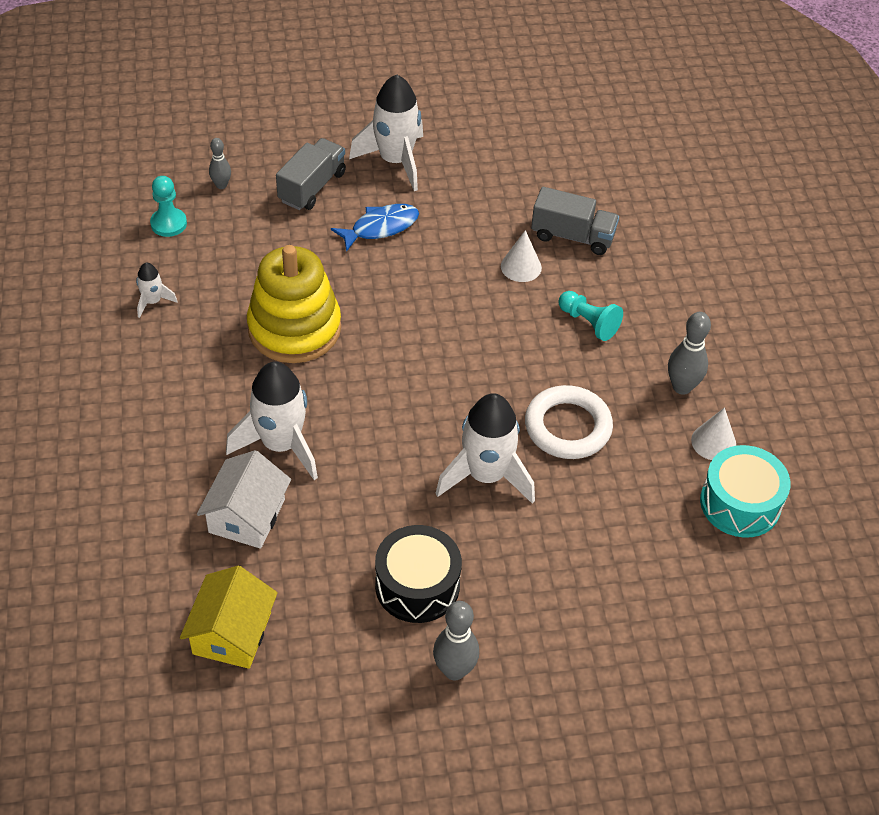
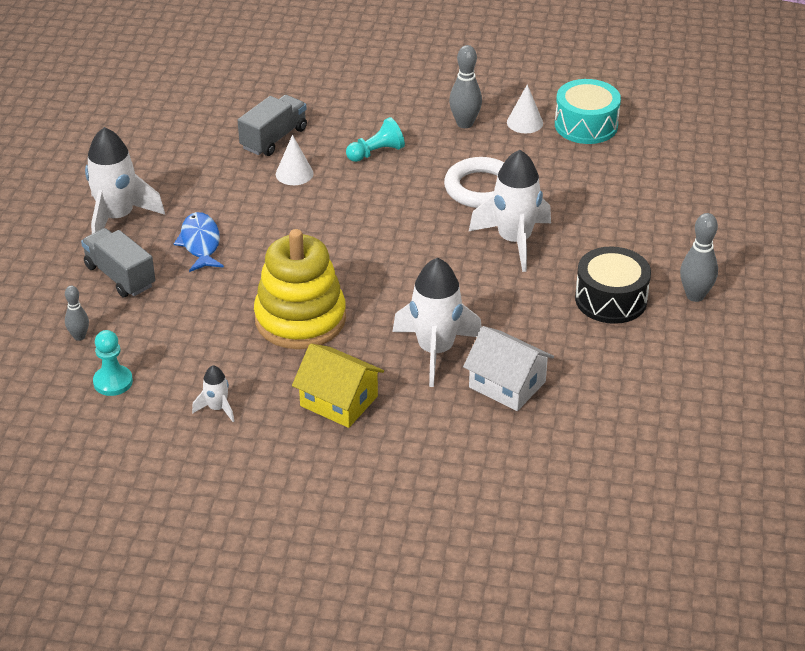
camera: 70 degrees left, 10 degrees down
yellow house [180,566,278,669] -> yellow house moved to [292,343,384,428]

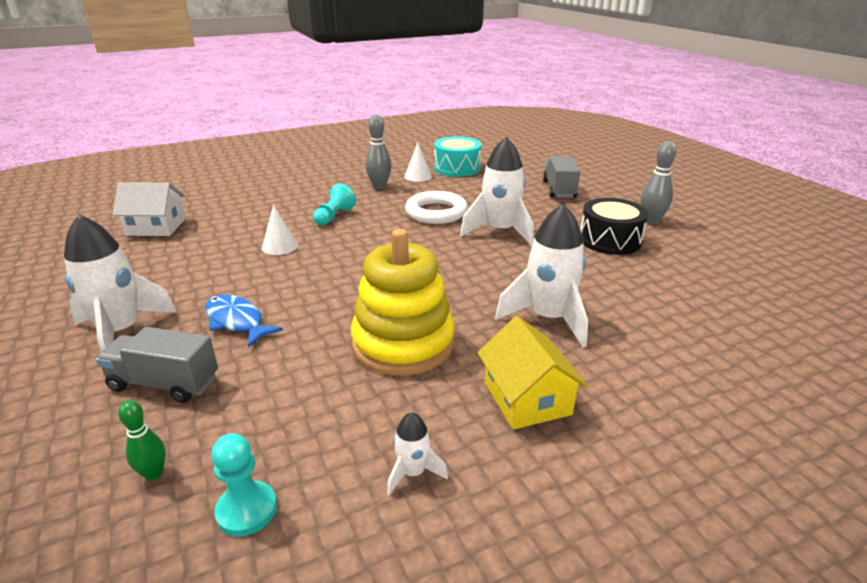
camera: 35 degrees left, 10 degrees down
grey bowling pin [65,286,89,341] -> green bowling pin [118,400,166,480]
grey truck [238,95,307,156] -> grey truck moved to [543,156,580,198]
yellow house [292,343,384,428] -> yellow house turned 75 degrees clockwise [477,316,588,430]
white house [463,326,554,411] -> white house moved to [112,182,186,236]

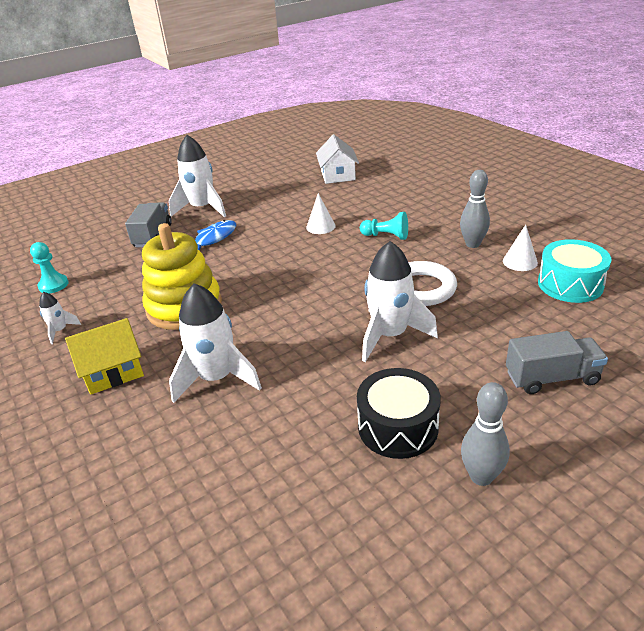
camera: 85 degrees right, 5 degrees up
green bowling pin [118,400,166,480] -> none

